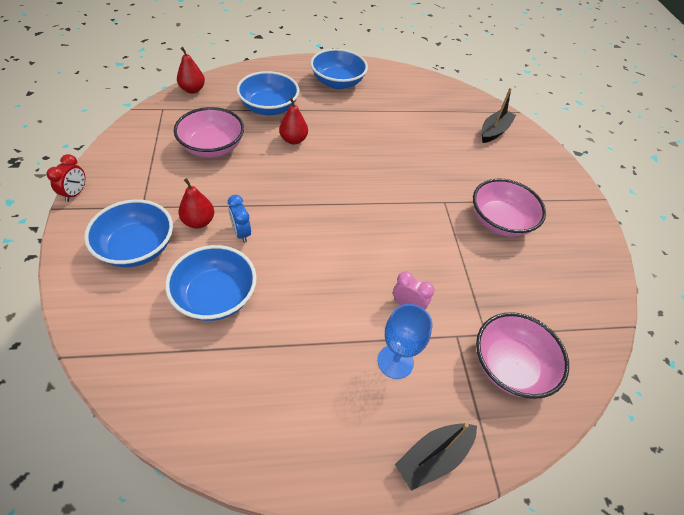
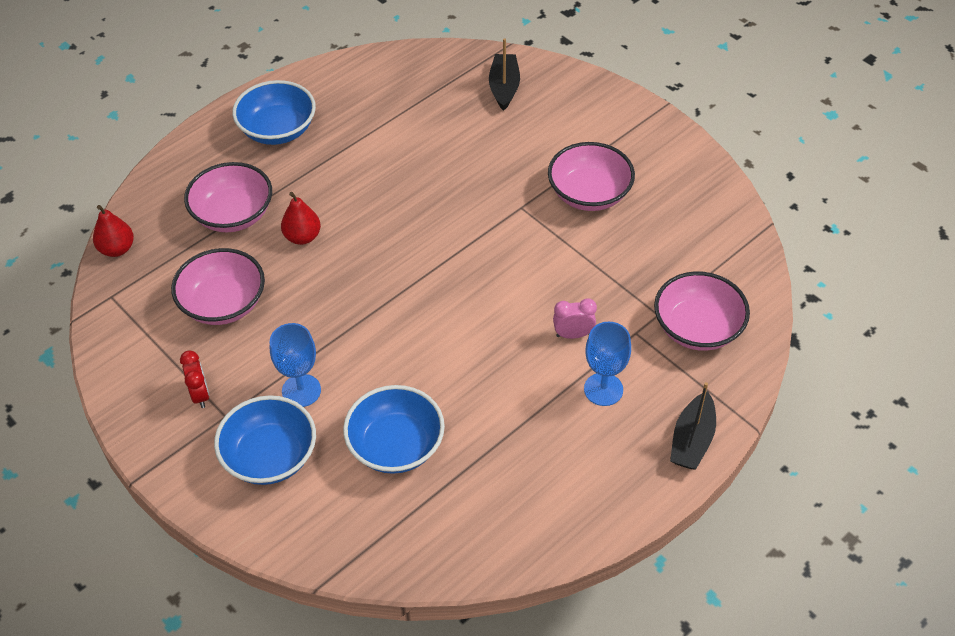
camera: 30 degrees left, 0 degrees up
red clock [46,154,85,202] -> red clock moved to [180,350,210,408]
red pear [178,178,214,228] -> blue goblet [270,323,321,407]
blue clock [228,195,251,243] -> none
blue bowl [237,71,299,115] -> pink bowl [184,162,272,232]

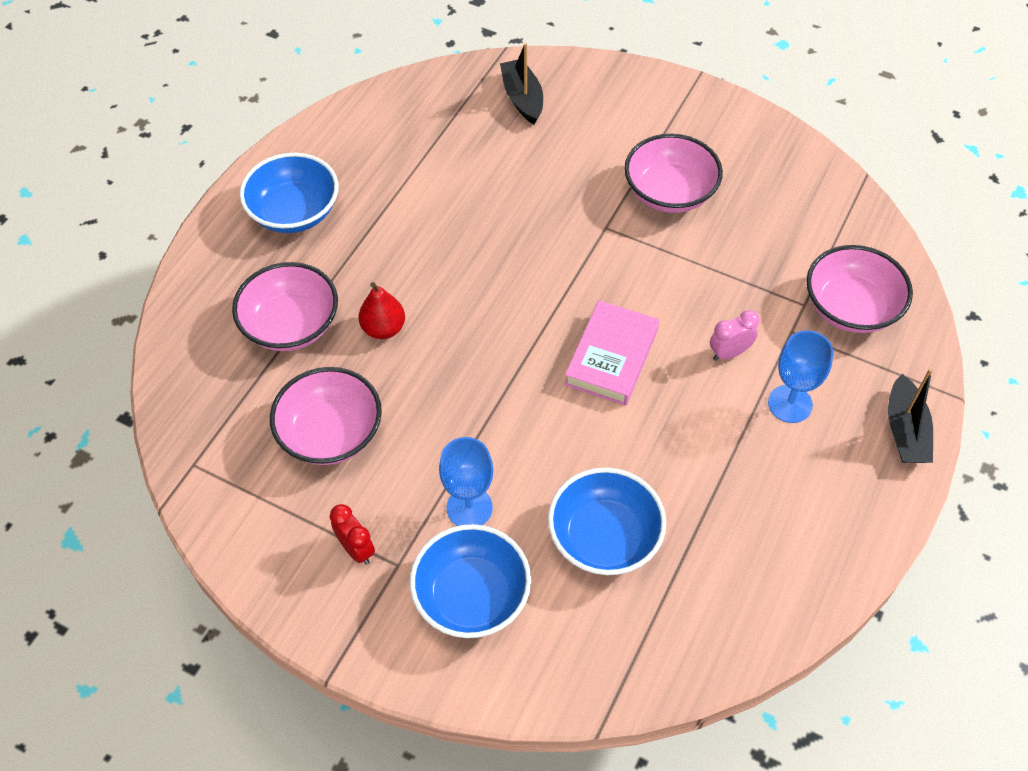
camera: 20 degrees left, 5 degrees up
red pear [93,205,134,257] -> none
none -> pink book [565,300,659,406]

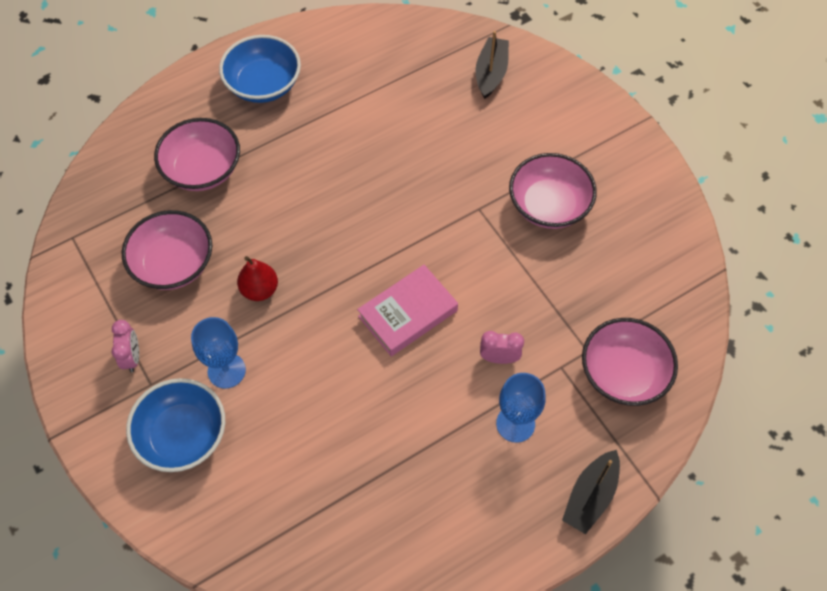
camera: 30 degrees right, 5 degrees up
red clock [330,504,375,565] -> pink clock [112,320,139,373]
red pear [358,282,405,339] -> red pear moved to [237,256,278,301]
blue bowl [548,468,666,575] -> none

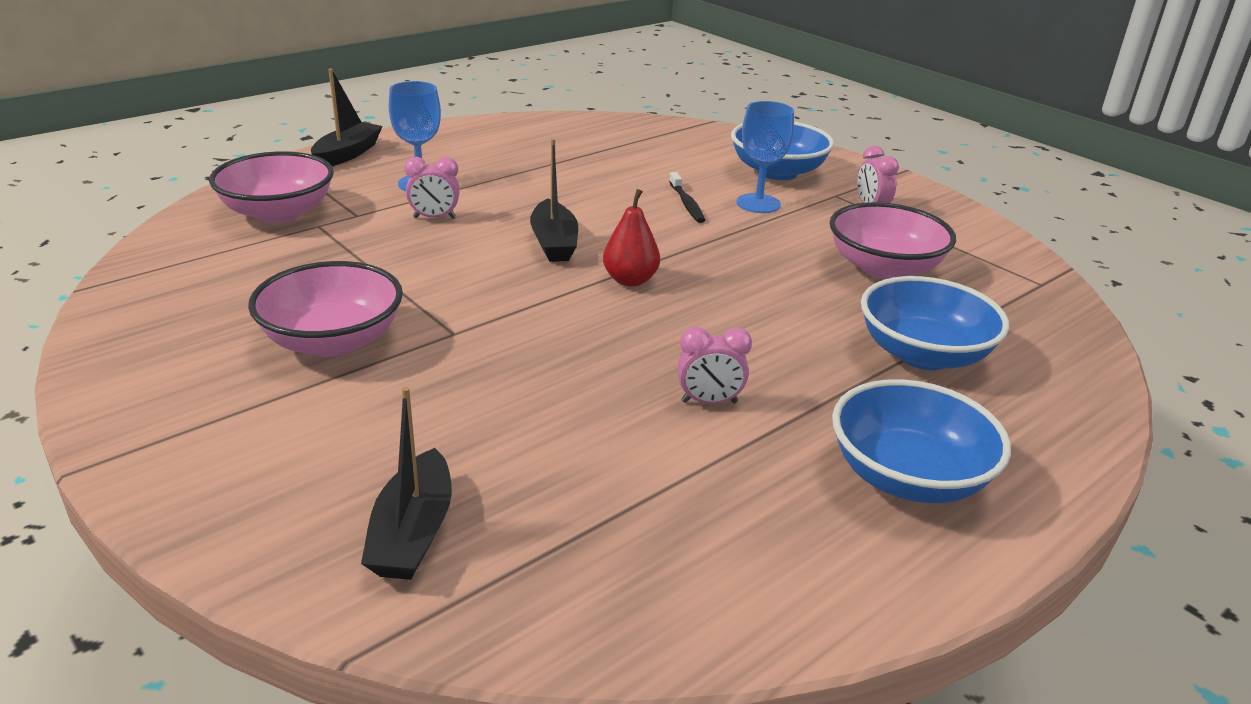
camera: 170 degrees right, 30 degrees down
pink bowl [154,118,240,191] -> blue bowl [861,276,1009,370]
red pear [237,256,278,301] -> red pear moved to [603,189,660,287]
pink book [357,265,458,356] -> black boat [530,139,578,262]
none -> black toothbrush [669,172,705,223]
none -> pink clock [678,327,752,404]

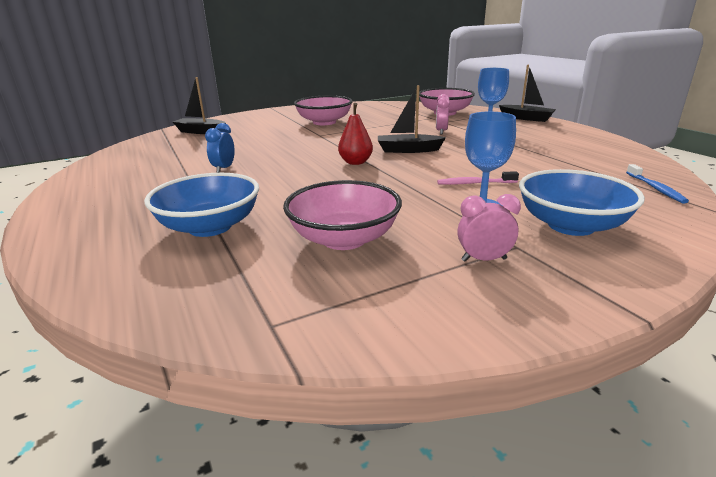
camera: 105 degrees right, 5 degrees down
black toothbrush [669,172,705,223] -> pink toothbrush [437,171,519,185]
pink clock [678,327,752,404] -> blue clock [205,123,235,173]
blue bowl [832,379,1011,503] -> none
none -> blue toothbrush [626,164,689,204]

